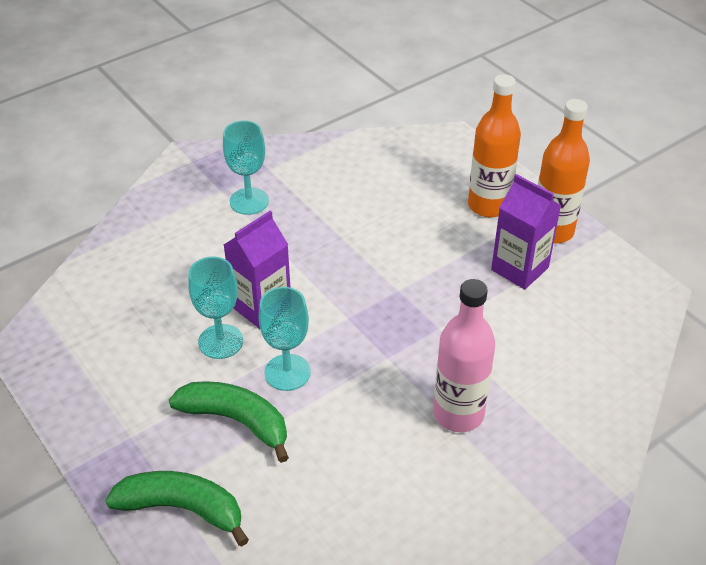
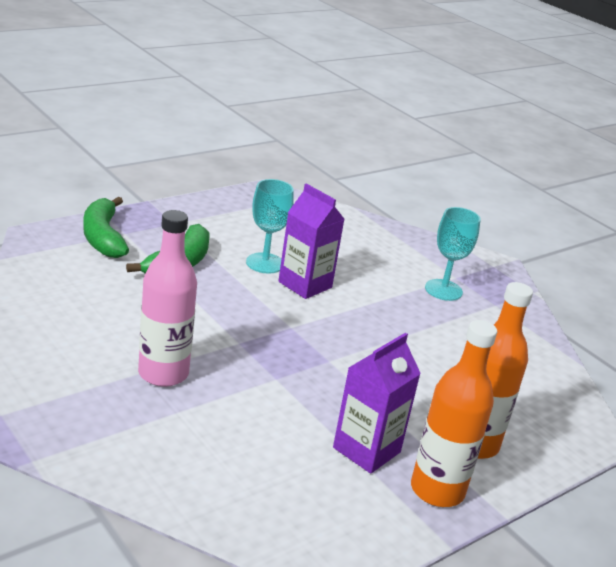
camera: 85 degrees right, 15 degrees down
green banana [105,471,249,547] -> green banana turned 150 degrees clockwise [83,197,129,258]
turquoise goblet [259,287,311,391] -> none

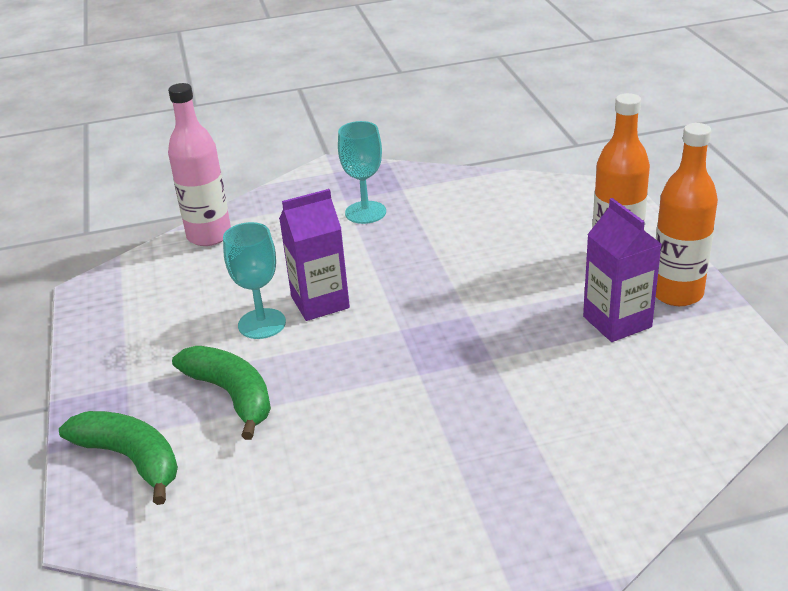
camera: 60 degrees left, 5 degrees up
green banana [83,197,129,258] -> green banana turned 150 degrees counterclockwise [59,411,178,505]
pink bottle [138,210,197,387] -> pink bottle moved to [168,83,231,246]

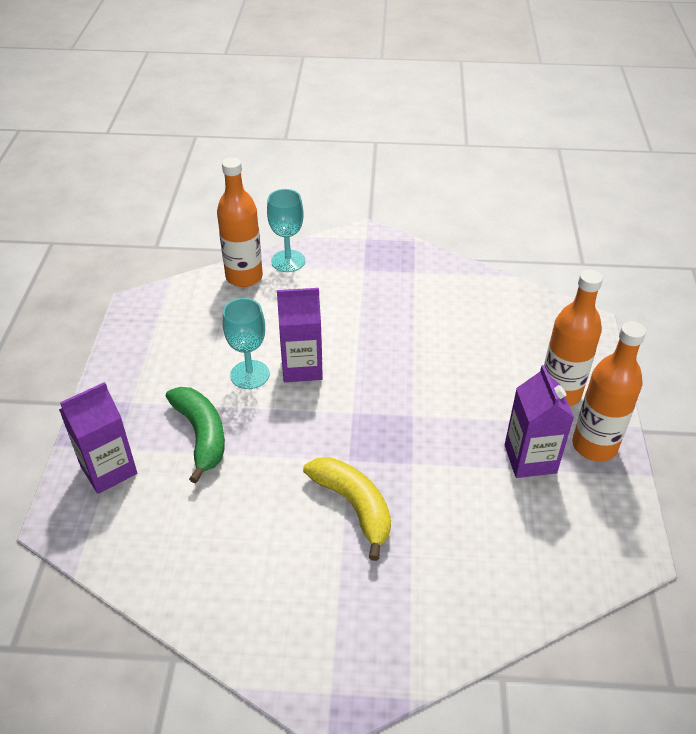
camera: 15 degrees right, 10 degrees up
green banana [59,411,178,505] -> purple carton [59,382,137,494]
pink bottle [168,83,231,246] -> orange bottle [217,157,263,287]
turquoise goblet [338,121,386,224] -> turquoise goblet moved to [267,189,305,272]
none -> yellow banana [303,457,391,561]

